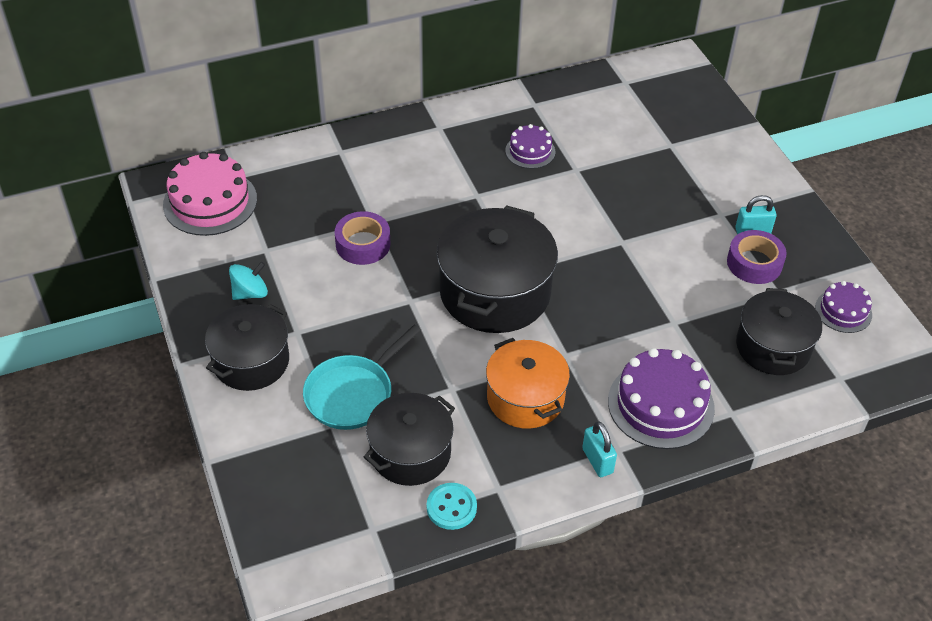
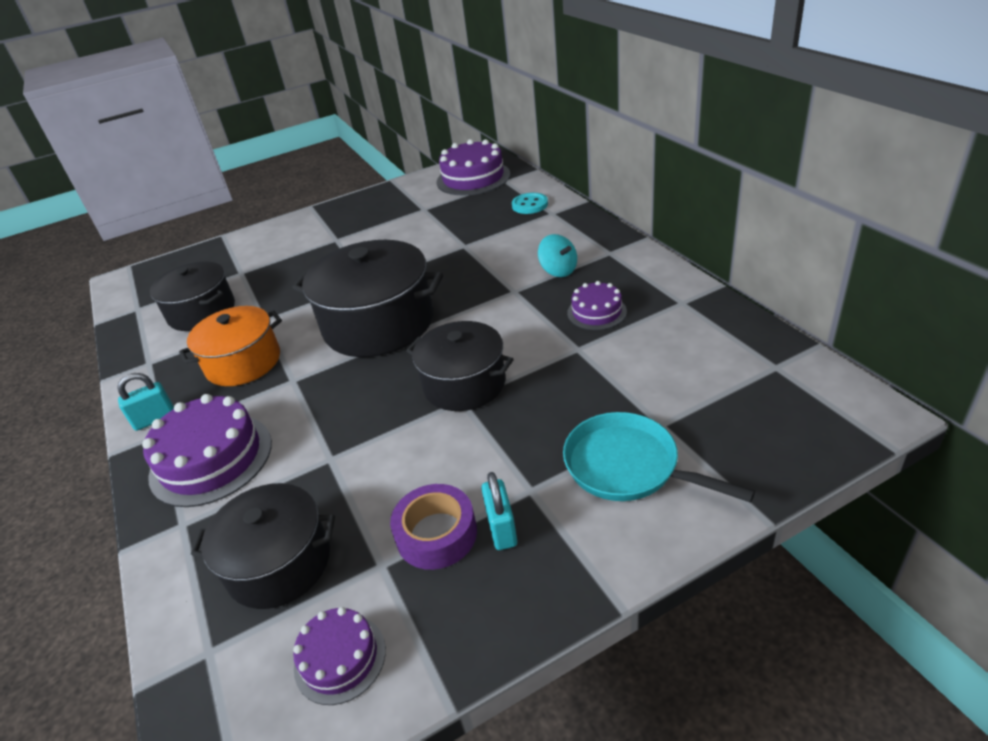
camera: 90 degrees right, 10 degrees down
pink cake [163,152,257,236] -> purple cake [437,139,510,196]
black pot [205,304,289,391] -> black pot moved to [406,321,514,411]
turquoise spinning top [229,262,268,300] -> turquoise spinning top moved to [538,234,577,277]
turquoise pan [303,325,421,430] -> turquoise pan moved to [563,412,755,503]
purple tape [335,211,390,265] -> none
turquoise button [427,483,477,530] -> turquoise button moved to [512,193,548,214]

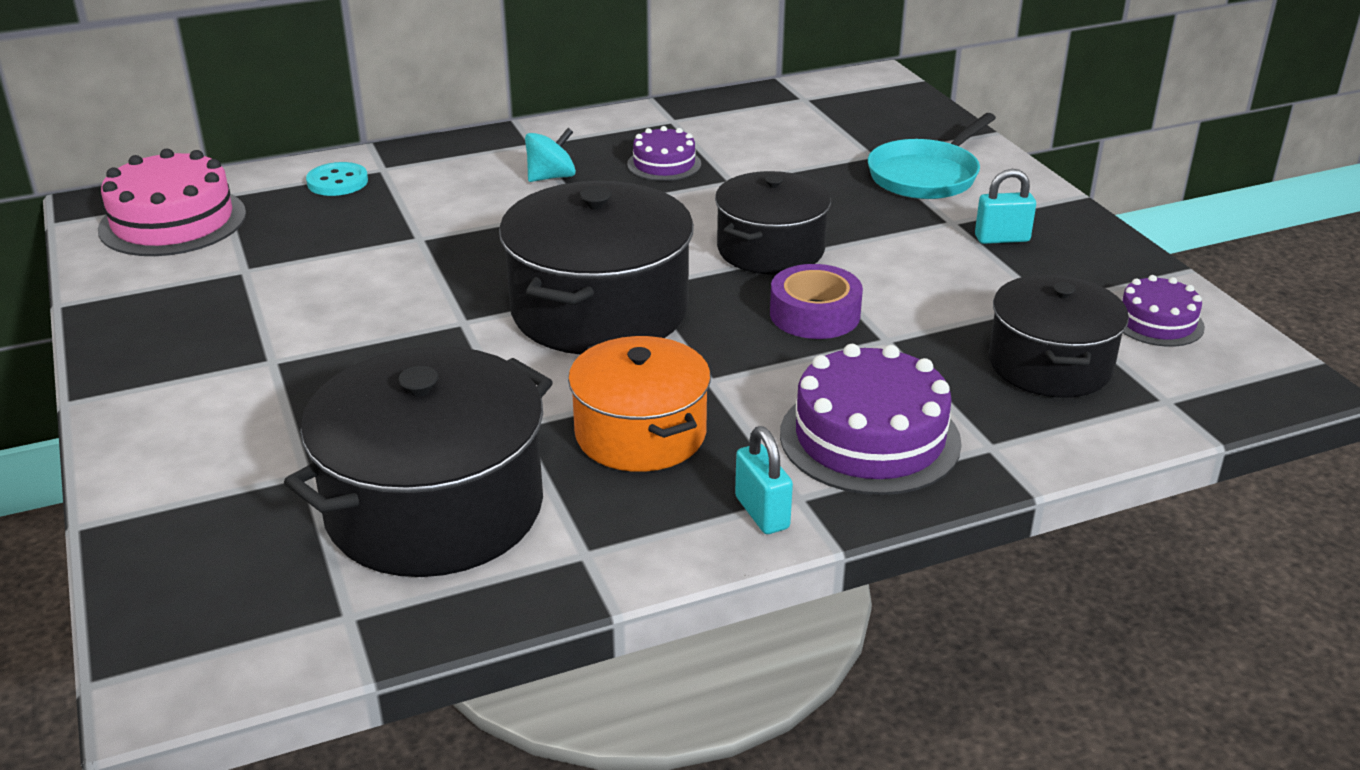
camera: 90 degrees left, 5 degrees down
black pot [150,261,235,331] -> black pot [284,346,553,577], size x1.54
purple tape [390,484,477,570] -> purple tape moved to [770,264,863,339]
purple cake [437,139,510,196] -> pink cake [98,149,246,256]

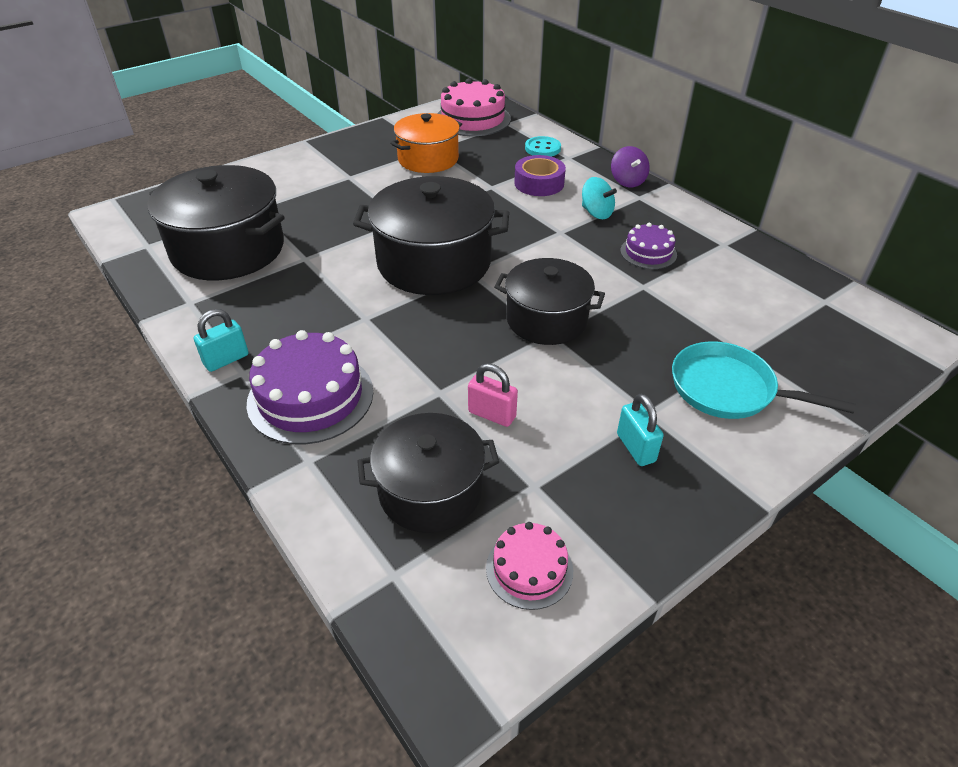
camera: 75 degrees right, 10 degrees up
orange pot [568,336,711,472] -> orange pot moved to [390,113,462,173]
purple tape [770,264,863,339] -> purple tape moved to [514,155,566,196]
purple cake [1122,275,1205,347] -> pink cake [486,522,573,610]
none -> pink padlock [468,363,518,427]
none -> purple spinning top [611,146,650,187]

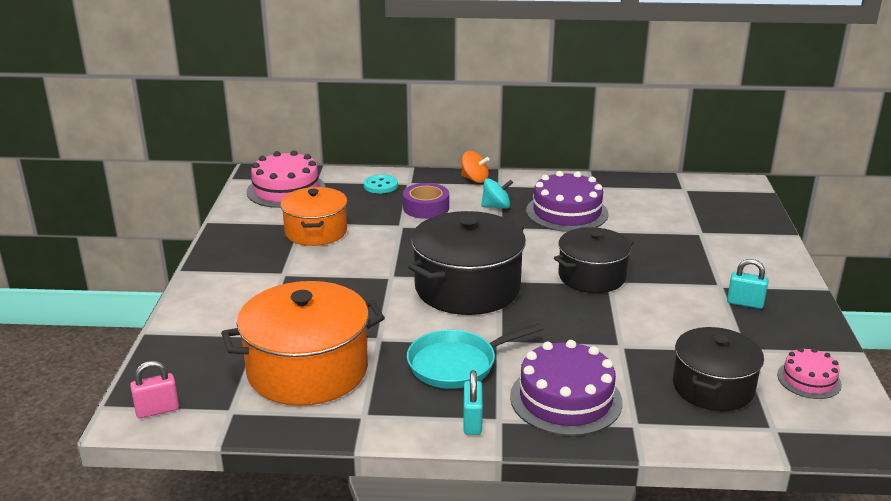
camera: 50 degrees left, 15 degrees down
black pot [147,165,285,280] -> orange pot [221,281,385,406]
pink padlock [468,363,518,427] -> pink padlock moved to [130,361,179,418]
purple spinning top [611,146,650,187] -> orange spinning top [461,151,490,183]
purple cake [620,223,677,269] -> purple cake [526,171,609,232], size x1.77
turquoise pan [672,341,856,419] -> turquoise pan moved to [407,323,543,389]

